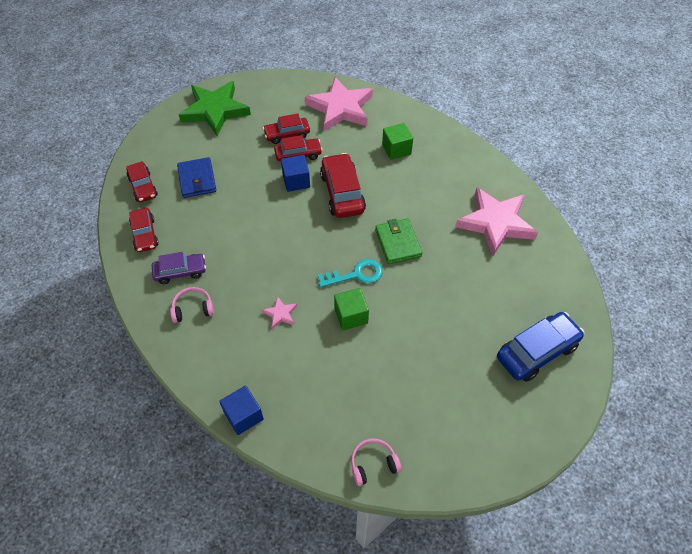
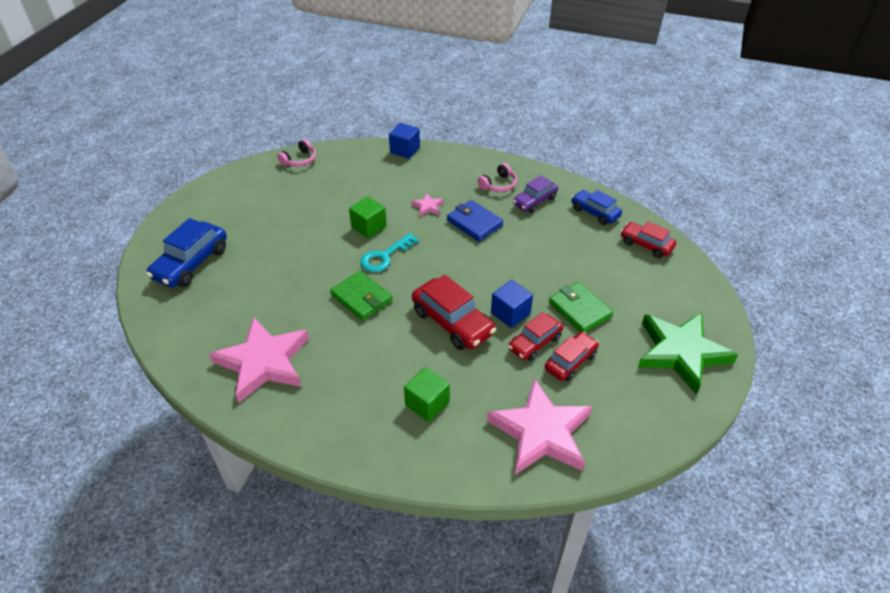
camera: 150 degrees right, 10 degrees down
red car [129,208,159,252] -> blue car [571,190,622,225]
blue wallet [177,157,216,198] -> blue wallet moved to [447,200,503,242]
none -> green wallet [549,282,613,332]

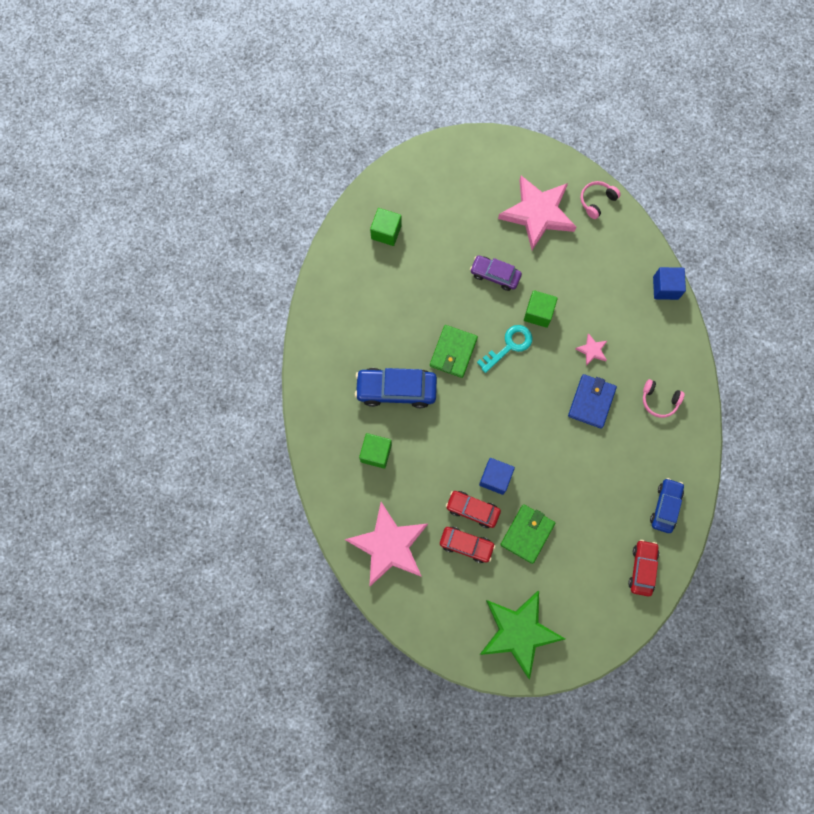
camera: 65 degrees right, 30 degrees up
blue car [146,218,227,287] -> blue car moved to [355,368,437,408]
pink star [209,317,309,403] -> pink star moved to [498,176,576,250]
pink headphones [277,139,316,167] -> pink headphones turned 120 degrees clockwise [580,181,621,219]
turquoise key [360,233,419,272] -> turquoise key turned 120 degrees clockwise [477,325,533,373]
red car [412,275,496,350] -> none
purple car [513,175,558,213] -> purple car moved to [470,255,522,291]
none -> green cube [370,208,402,246]

